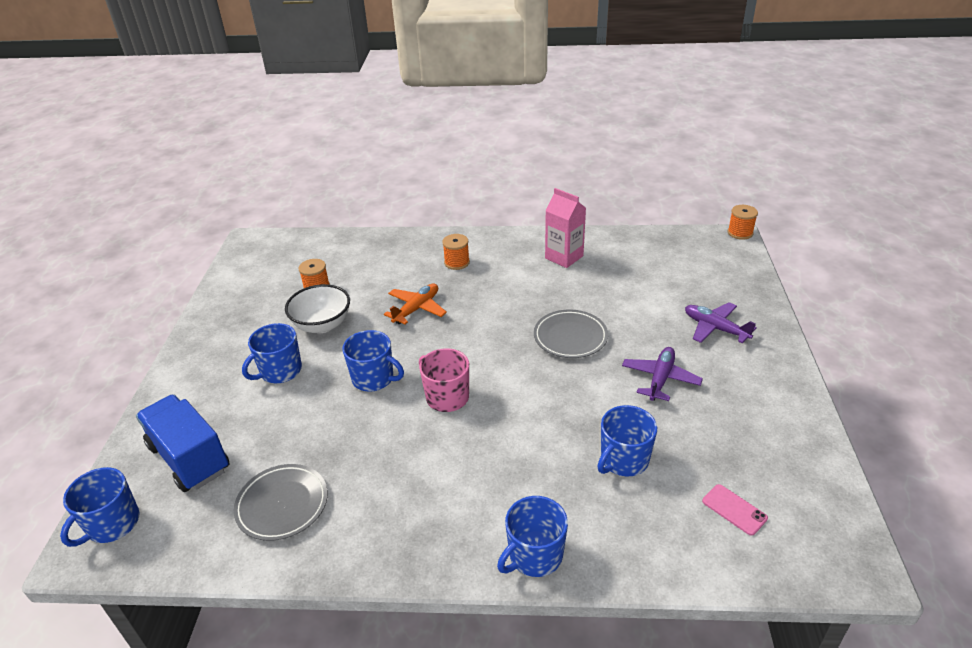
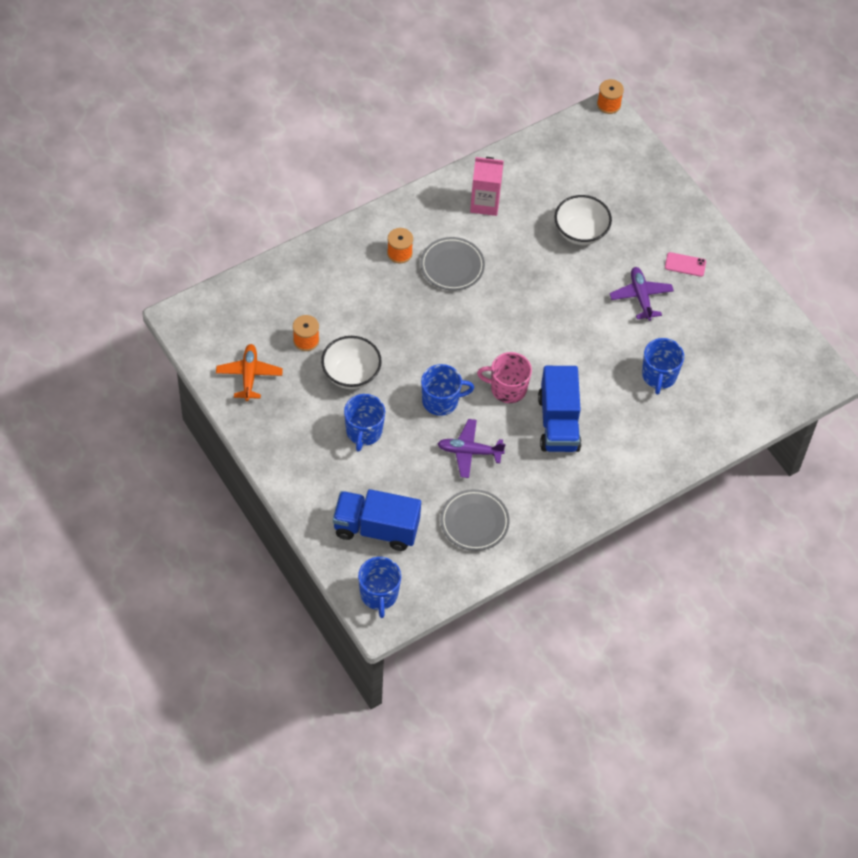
camera: 40 degrees left, 20 degrees up
orange plane [384,284,447,325] -> orange plane moved to [216,344,283,401]
blue mug [497,496,568,577] -> none
grey plate [534,309,608,358] -> grey plate moved to [420,237,485,291]
purple plane [685,302,757,343] -> purple plane moved to [438,419,506,478]
pink phone [702,484,768,536] -> pink phone moved to [665,252,706,277]
none -> blue truck [538,366,581,452]
none -> white bowl [554,195,612,245]

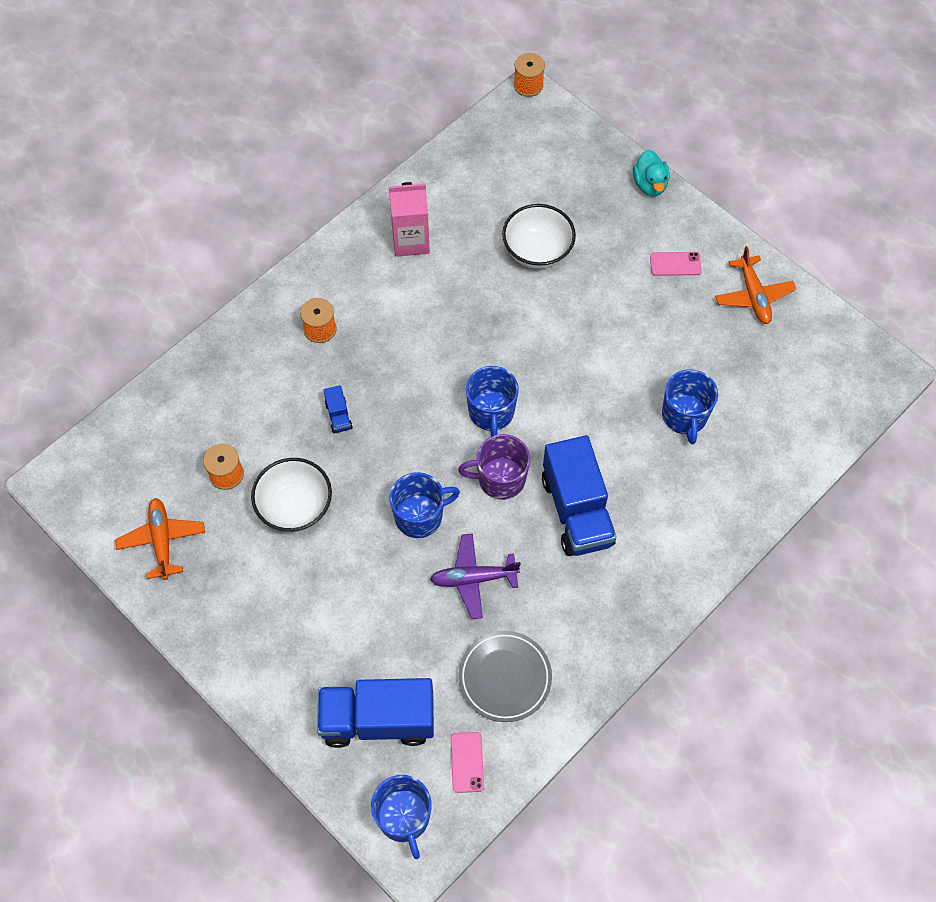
camera: 10 degrees left, 5 degrees up
blue mug [344,394,385,452] -> blue mug moved to [466,366,519,437]
grey plate [420,237,485,291] -> none
pink mug [477,352,532,403] -> purple mug [458,434,530,500]
purple plane [610,267,674,321] -> none
none -> blue truck [324,385,353,433]
none -> pink phone [451,732,484,793]
none -> turquoise duck [633,150,670,196]
none -> orange plane [715,246,796,324]

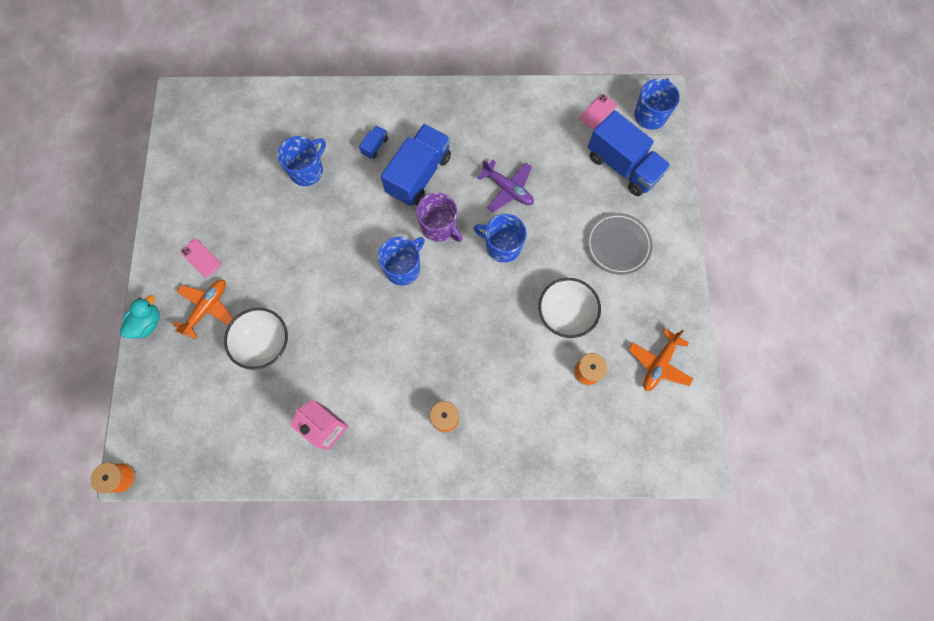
camera: 135 degrees left, 10 degrees up
blue truck [324,385,353,433] -> blue truck moved to [359,126,388,159]
grey plate [458,631,552,722] -> grey plate moved to [587,213,653,275]
orange plane [715,246,796,324] -> orange plane moved to [173,280,234,339]

